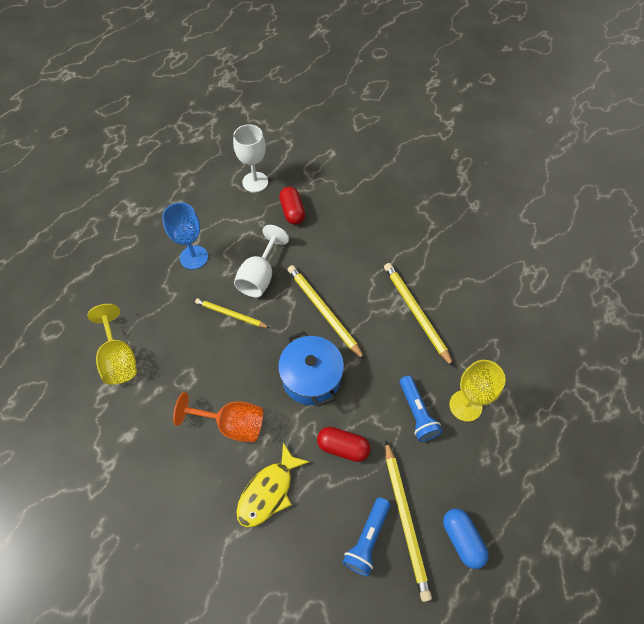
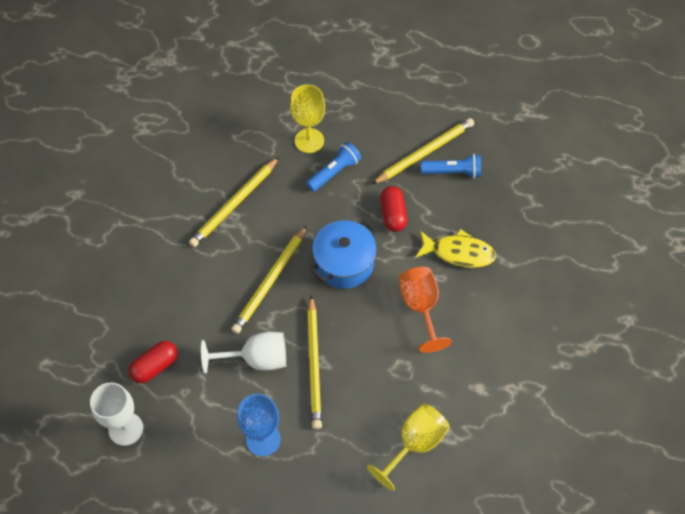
camera: 115 degrees left, 0 degrees up
yellow pencil [195,298,270,328] -> yellow pencil [307,295,322,429], size x1.56
blue capsule [443,508,489,569] -> none

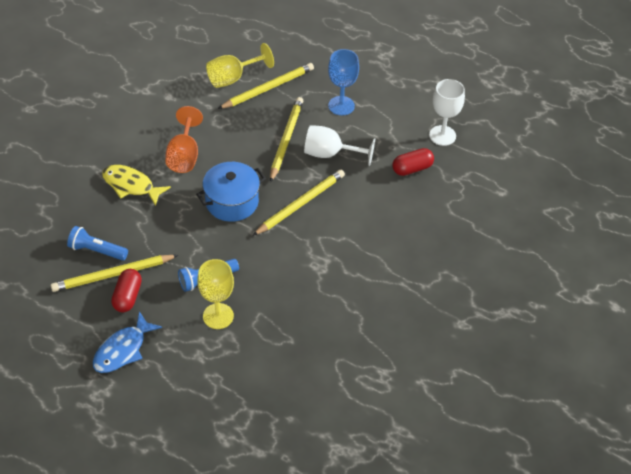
camera: 165 degrees left, 10 degrees down
yellow pencil [189,157,279,247] -> yellow pencil moved to [218,63,314,109]
red capsule [380,186,407,232] -> red capsule moved to [111,269,142,312]
none -> blue fish [93,311,162,373]

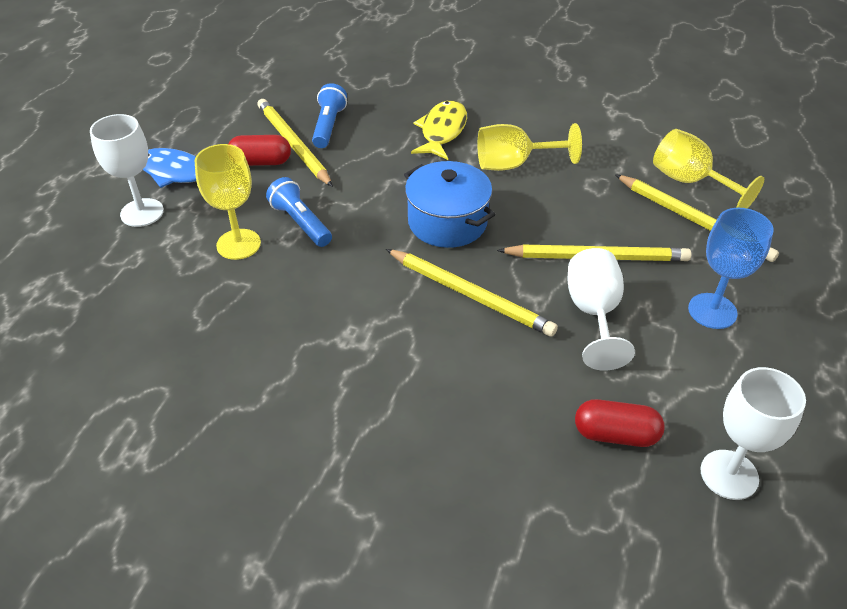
camera: 80 degrees right, 5 degrees down
orange goblet [166,106,203,173] -> yellow goblet [478,123,582,171]
red capsule [392,148,434,176] -> red capsule turned 45 degrees counterclockwise [575,399,665,447]
none -> white goblet [90,114,164,227]

